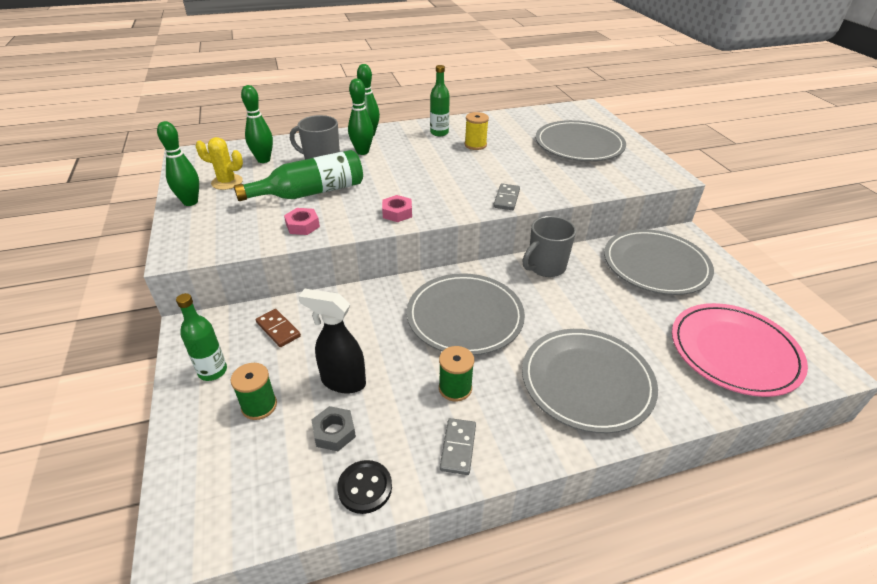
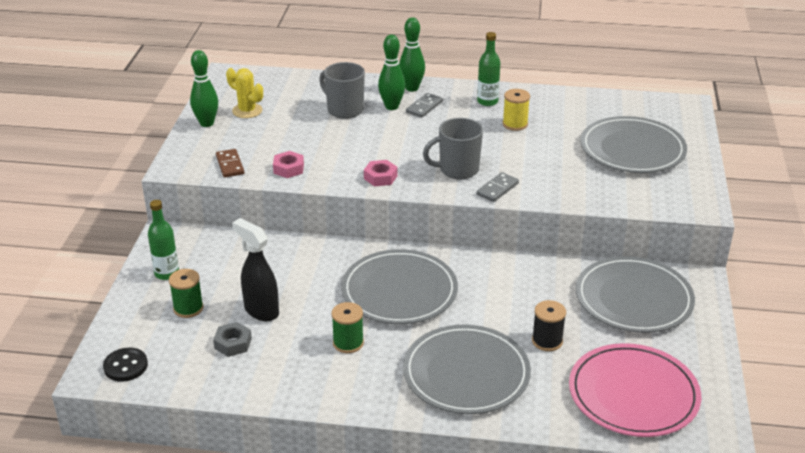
camera: 25 degrees right, 5 degrees down
green bottle [234,150,363,201] -> none
green bowling pin [241,85,273,163] -> none
brown domino [256,309,301,347] -> brown domino moved to [216,149,244,178]
black button [337,460,392,514] -> black button moved to [103,347,148,382]
grey domino [440,418,476,475] -> grey domino moved to [406,93,443,118]
grey mug [523,216,576,277] -> grey mug moved to [423,118,483,180]
none -> black spool [532,300,566,351]

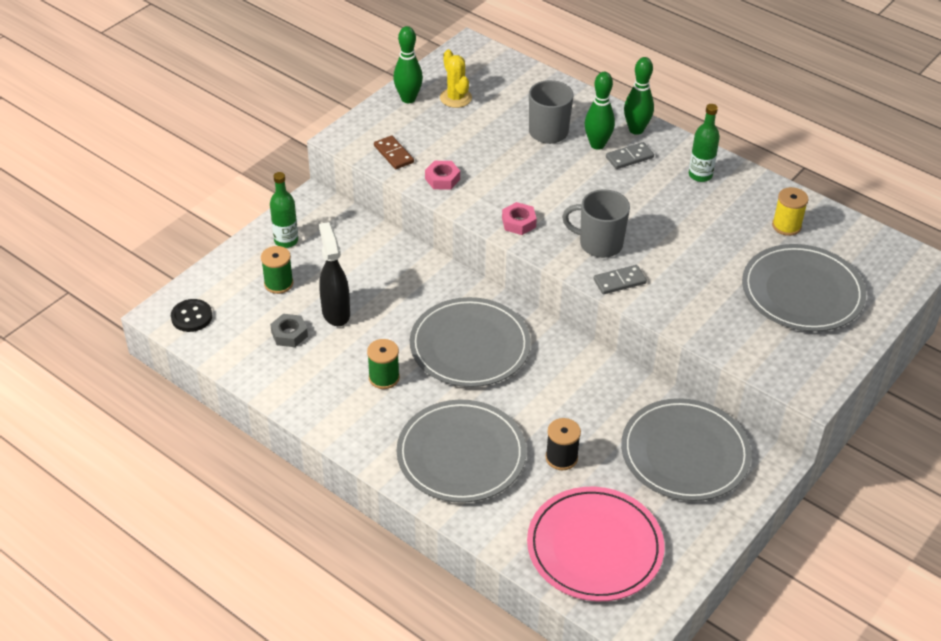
camera: 30 degrees right, 10 degrees up
brown domino [216,149,244,178] -> brown domino turned 45 degrees counterclockwise [374,135,414,169]
yellow spool [503,89,530,131] -> yellow spool moved to [772,187,809,236]

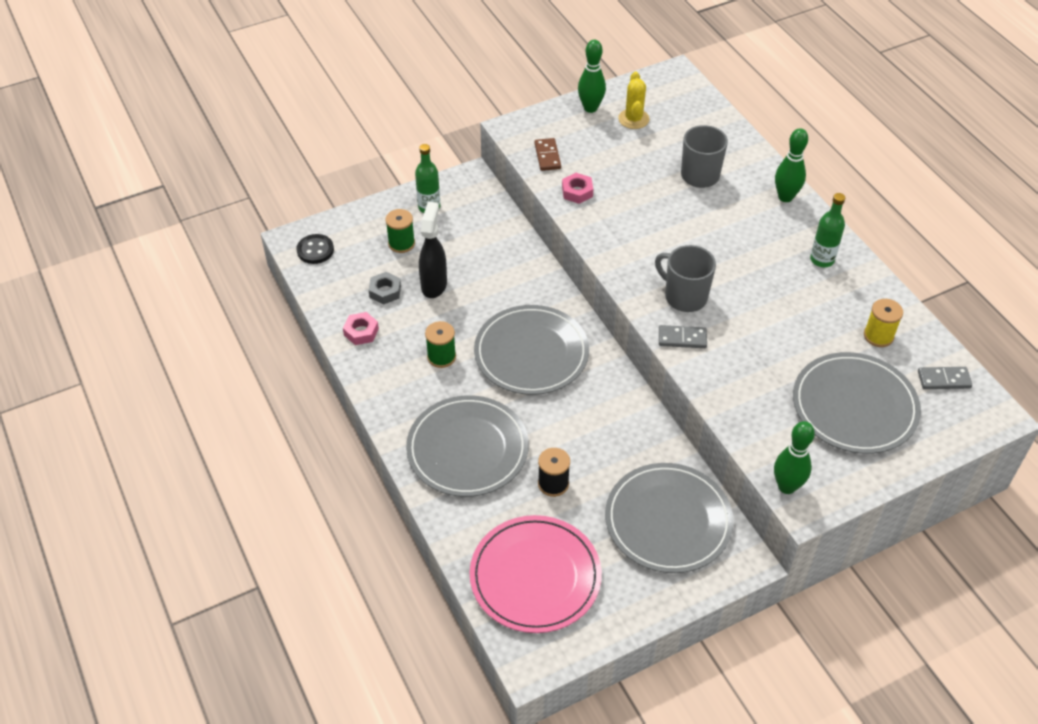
camera: 25 degrees right, 5 degrees up
pink nut [502,202,537,235] -> pink nut moved to [343,312,379,345]
green bowling pin [585,72,615,150] -> green bowling pin moved to [774,421,815,494]
grey domino [606,142,654,169] -> grey domino moved to [918,367,972,389]

